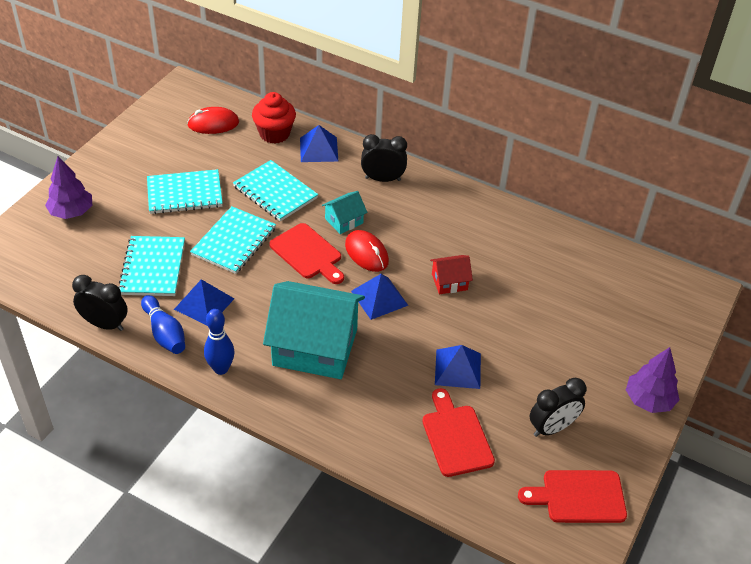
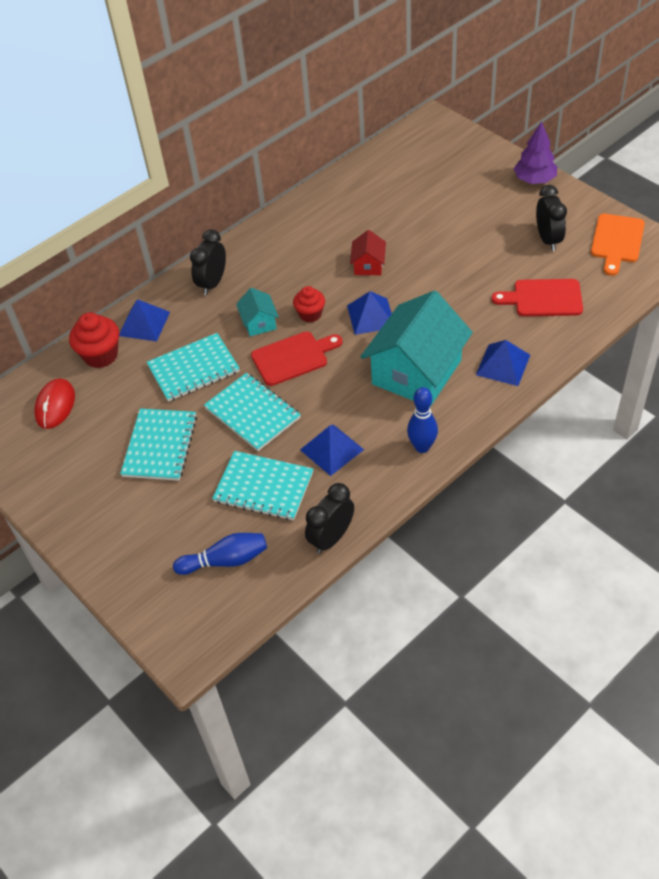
camera: 65 degrees left, 5 degrees up
purple tree [45,156,92,219] -> none
blue bowling pin [141,295,185,354] -> blue bowling pin moved to [173,533,267,575]
red mouse [345,230,389,272] -> red cupcake [293,286,325,322]
blue pyramid [435,345,481,389] -> blue pyramid moved to [476,340,530,386]
red cutting board [518,470,627,523] -> orange cutting board [591,214,645,276]

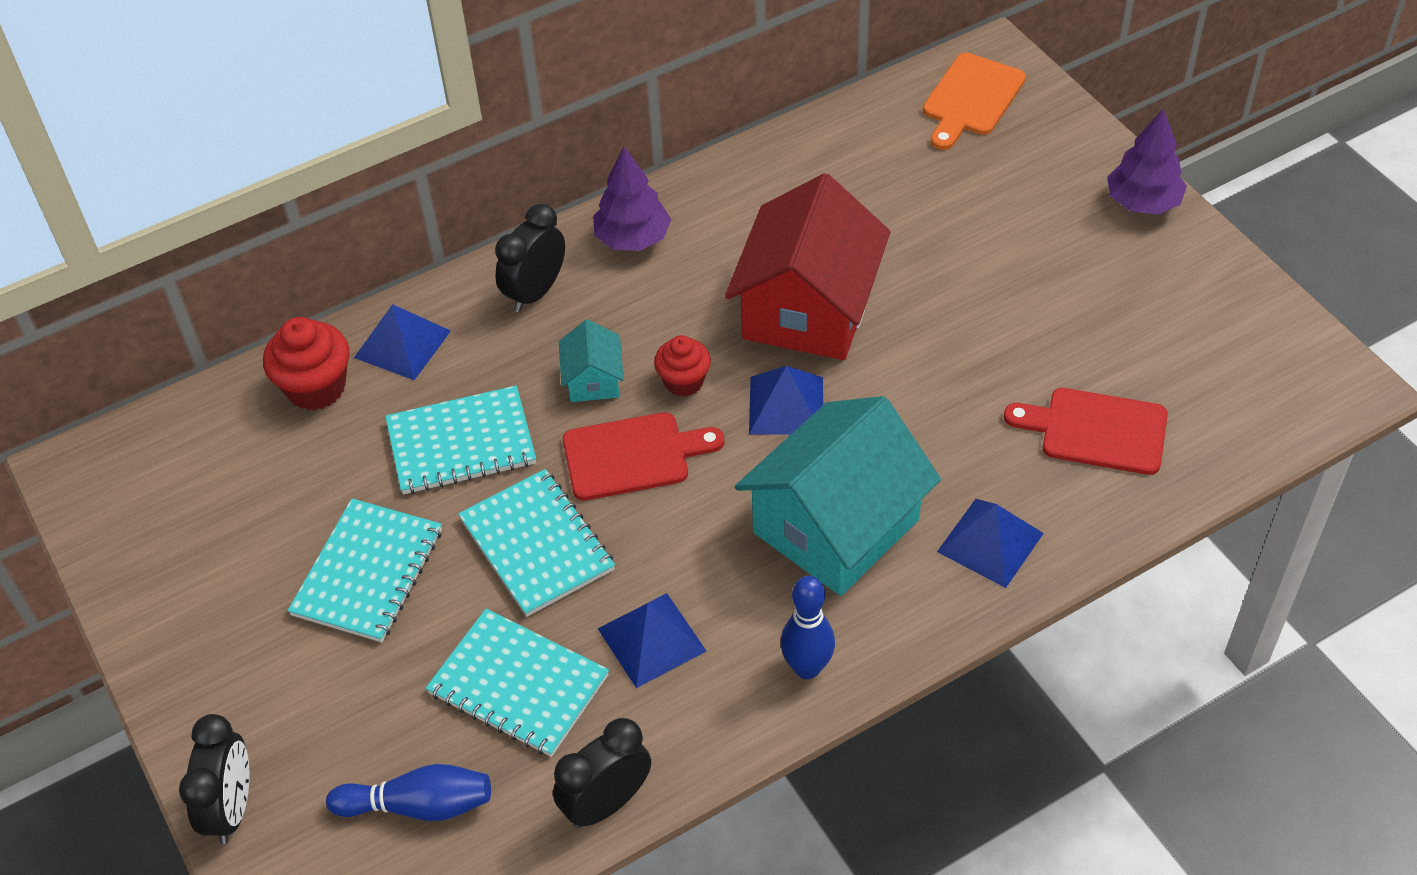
camera: 10 degrees right, 0 degrees up
red mouse [34,378,75,429] -> none
red house [350,230,386,275] -> red house [725,173,891,360], size x2.23
black clock [536,185,567,251] -> black clock moved to [179,714,249,844]
orange cutting board [591,214,645,276] -> orange cutting board moved to [923,53,1026,150]
none -> purple tree [593,147,671,251]

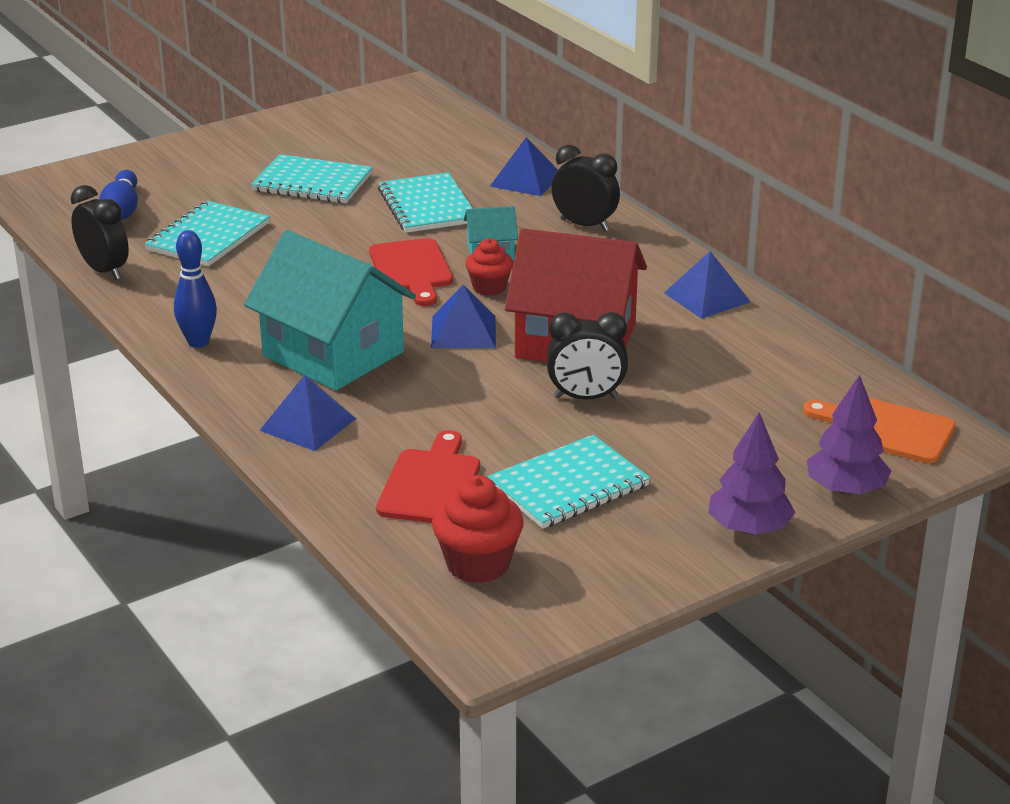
camera: 85 degrees right, 20 degrees down
black clock [179,714,249,844] -> black clock moved to [547,312,628,400]
red cupcake [263,317,350,410] -> red cupcake moved to [432,475,524,583]
turquoise notebook [458,469,615,617] -> turquoise notebook moved to [487,435,650,529]
purple tree [593,147,671,251] -> purple tree moved to [807,375,891,495]
blue pyramid [598,593,706,688] -> blue pyramid moved to [664,251,751,319]

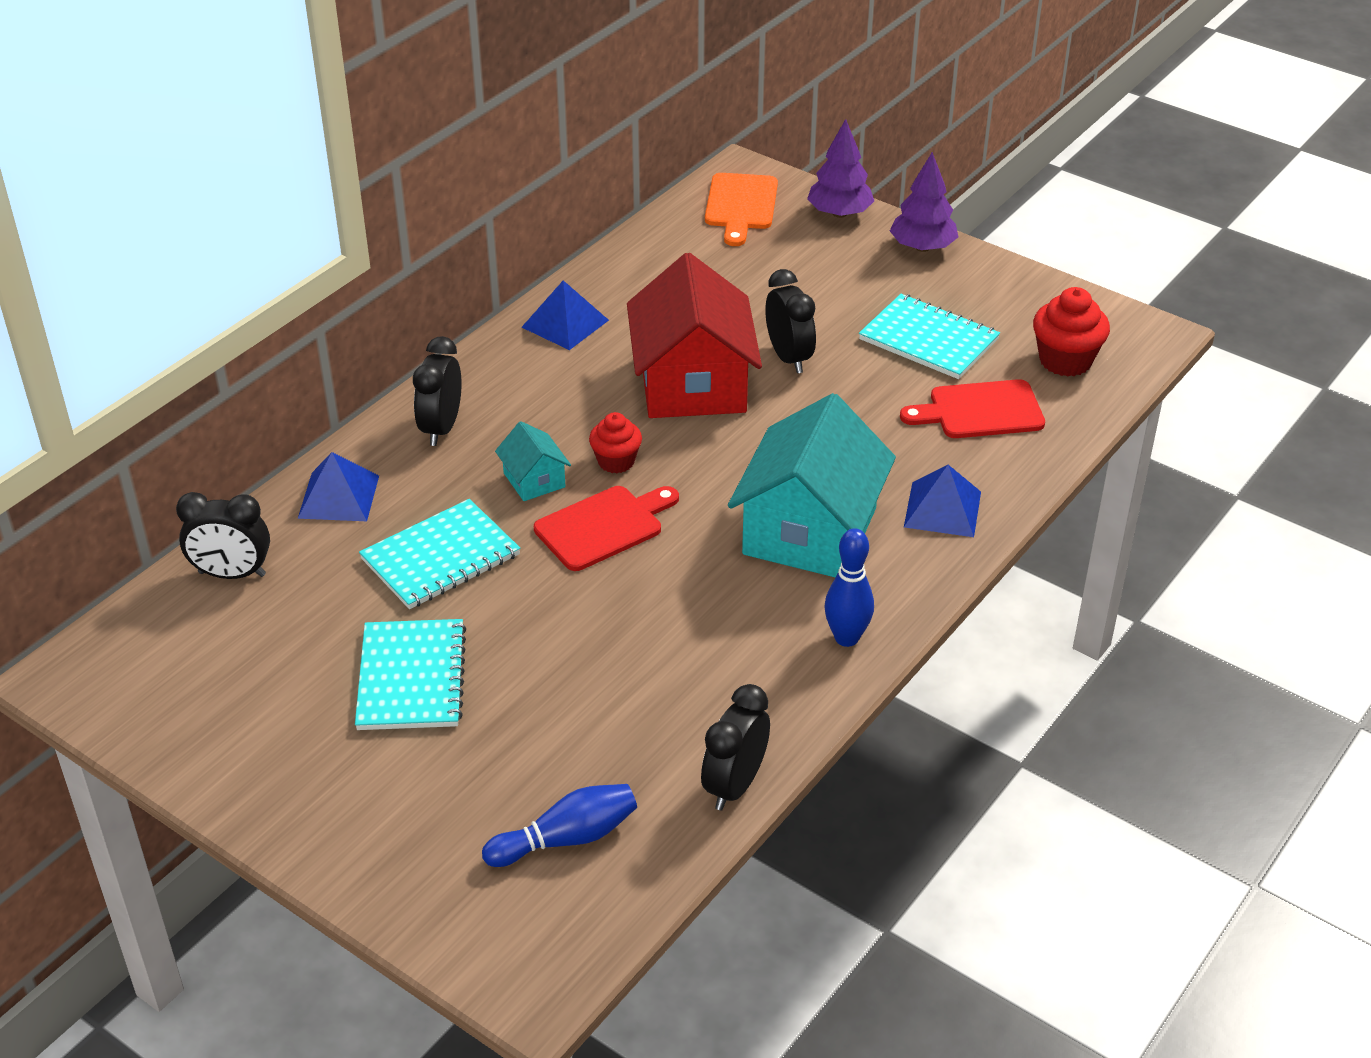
camera: 110 degrees left, 10 degrees up
turquoise notebook [144,200,270,266] -> none
blue pyramid [431,285,496,349] -> none
none -> black clock [176,492,270,579]

